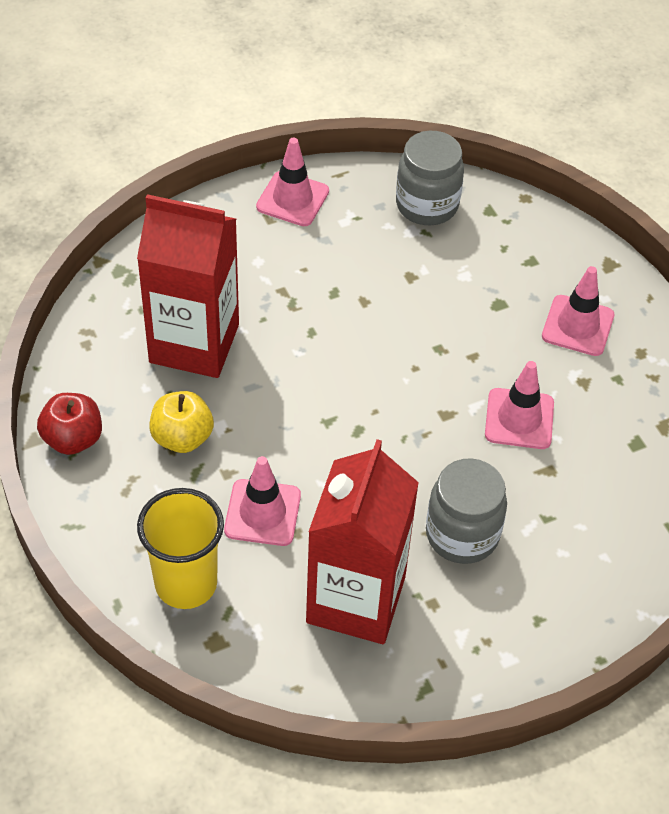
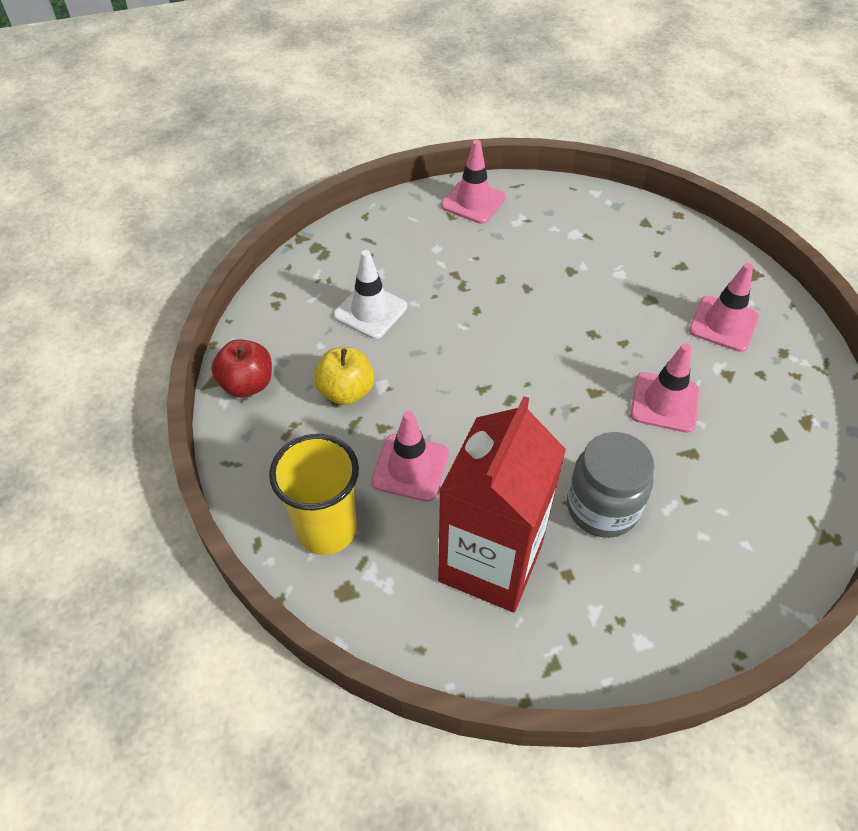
camera: 10 degrees right, 0 degrees up
red carton [137,194,239,378] -> white traffic cone [333,250,407,339]
grey jar [396,131,464,225] -> none

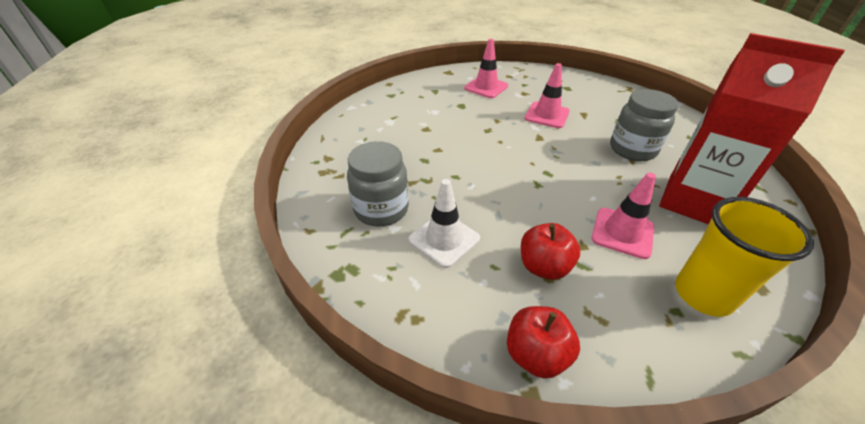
camera: 80 degrees left, 10 degrees down
yellow apple [314,347,374,405] -> red apple [521,223,580,280]
pink traffic cone [441,140,506,224] -> none
none -> grey jar [347,141,409,227]

